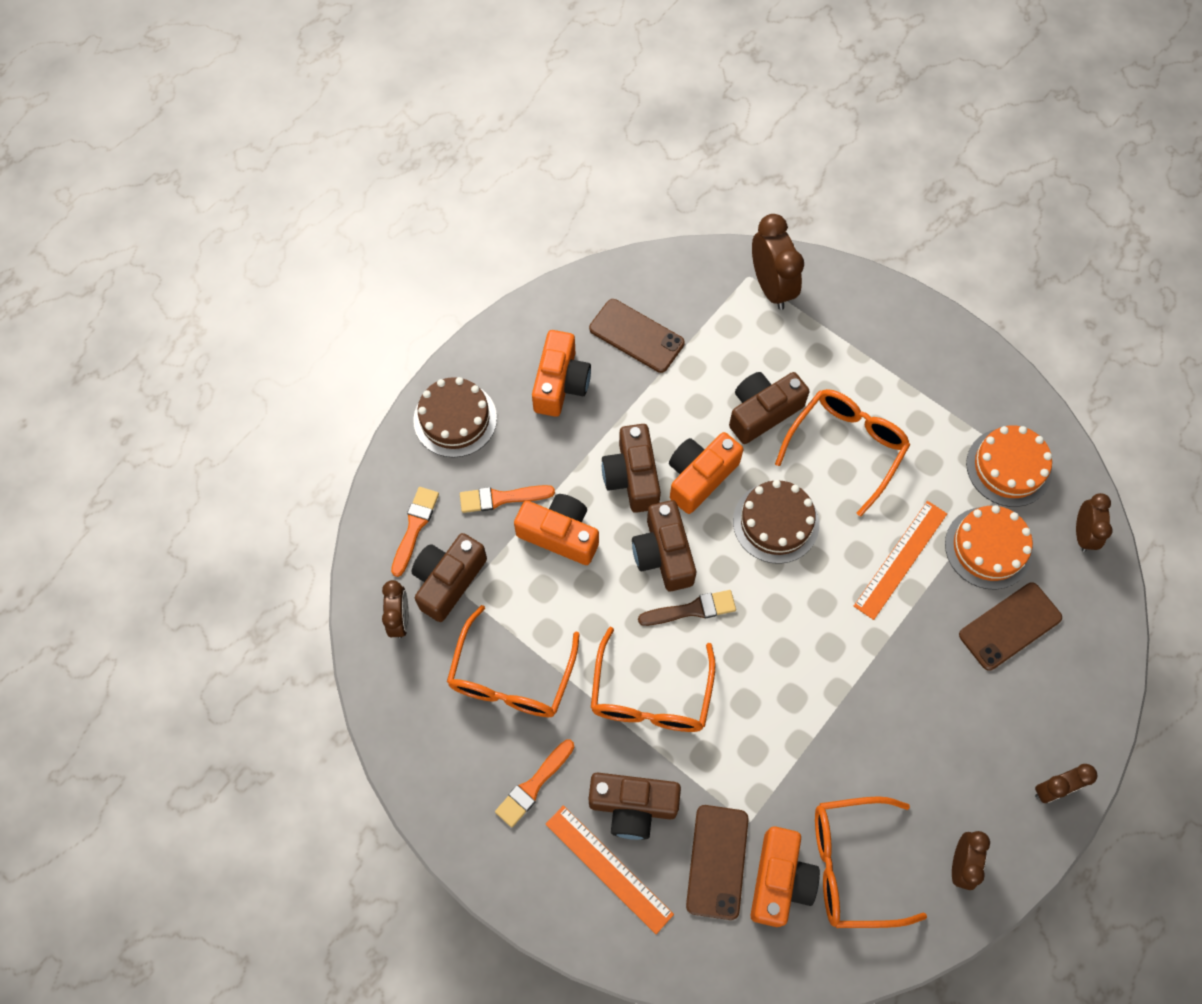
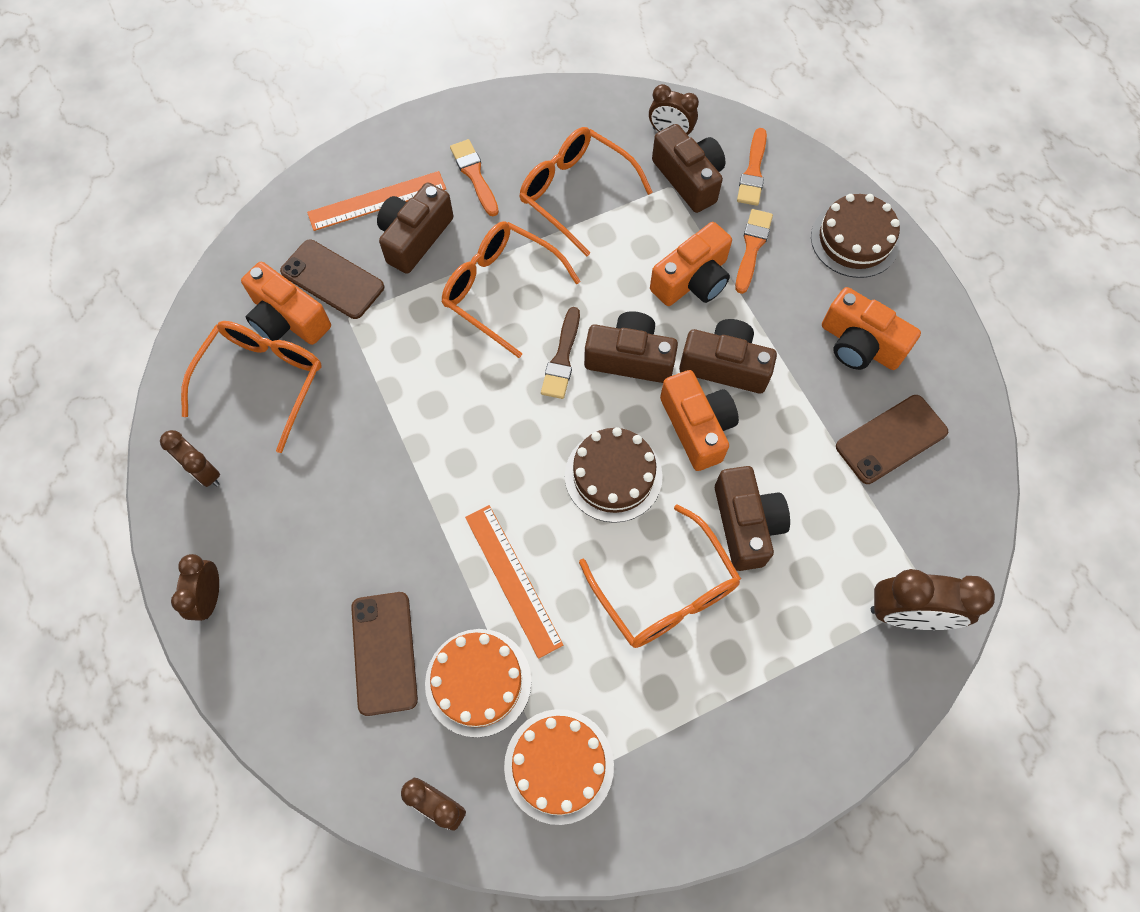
camera: 115 degrees right, 0 degrees up
orange brush [391,487,439,577] -> orange brush turned 60 degrees clockwise [737,128,767,206]

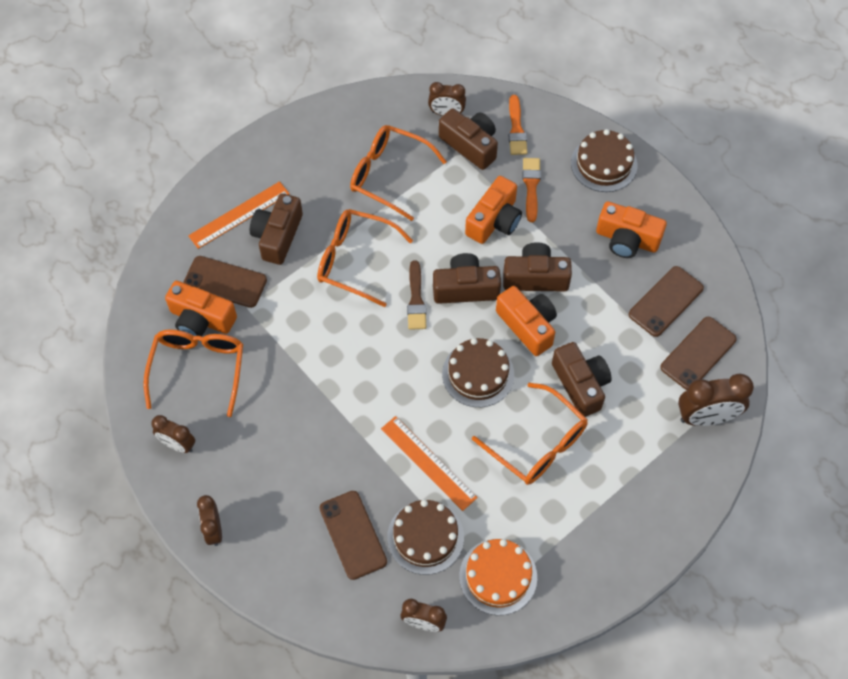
camera: 15 degrees left, 5 degrees down
orange cake [425,629,532,738] -> brown cake [387,500,464,575]
orange brush [450,139,499,216] -> none
none -> brown phone [660,317,737,390]

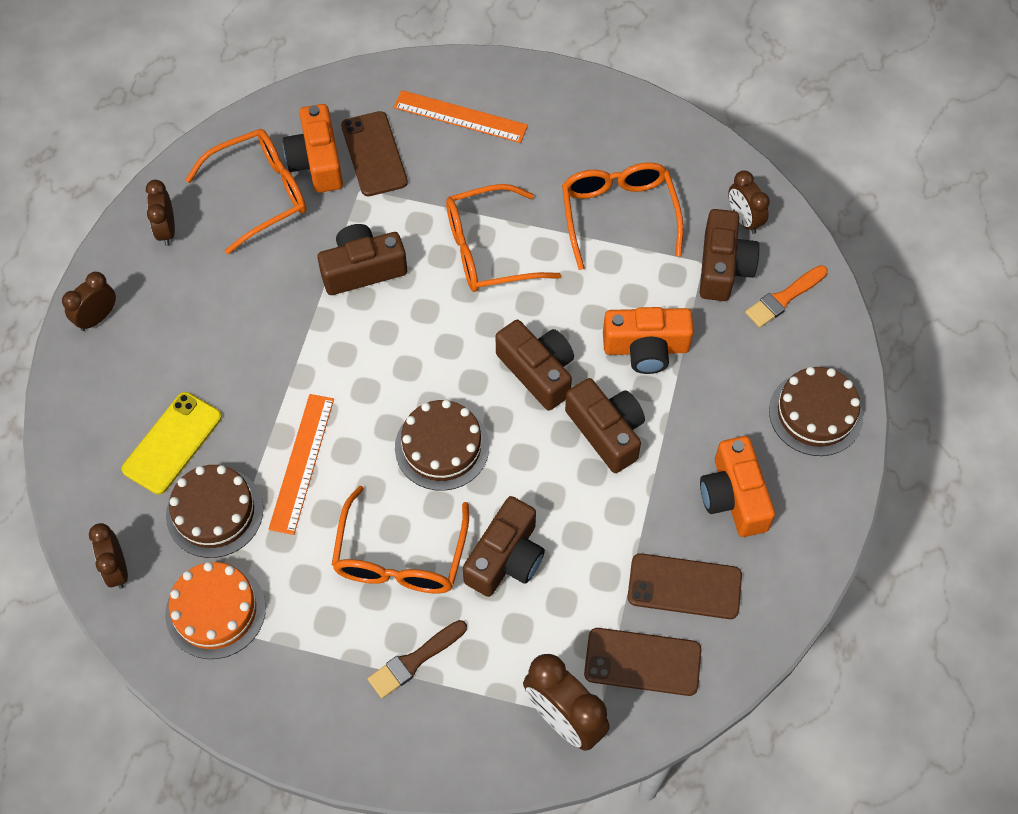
camera: 55 degrees right, 0 degrees up
brown camera [250,193,303,265] -> brown camera moved to [317,224,407,295]
orange glasses [317,209,413,307] -> orange glasses turned 90 degrees counterclockwise [446,184,561,292]
brown phone [320,491,387,580] -> yellow phone [122,392,222,495]
brown brush [407,260,426,330] -> brown brush moved to [368,620,467,699]
orange camera [496,286,557,356] -> none
orange brush [523,158,541,222] -> none

